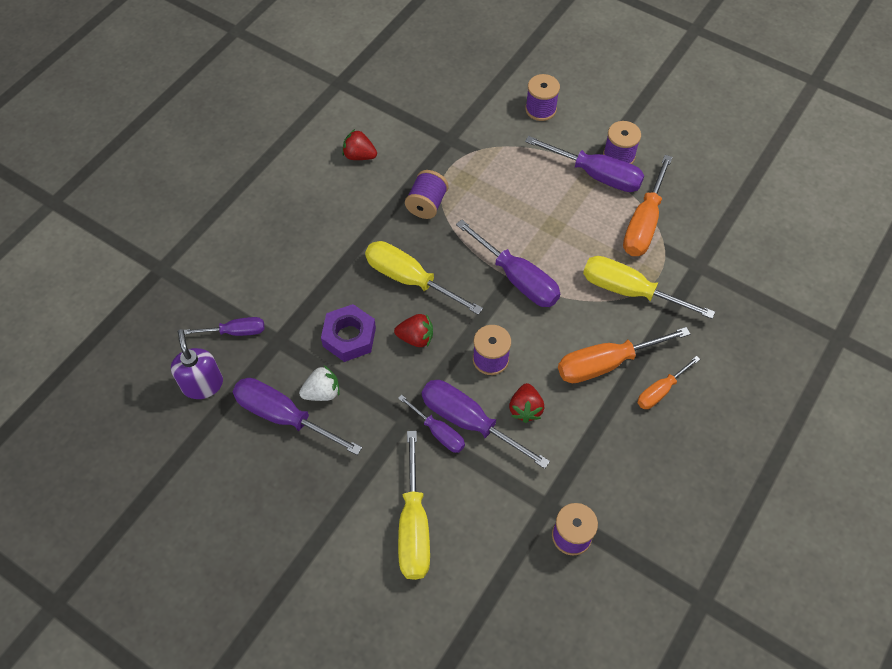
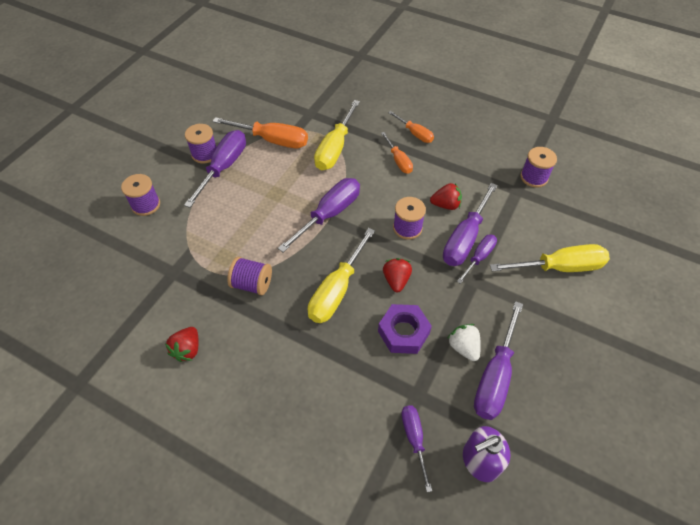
camera: 95 degrees left, 5 degrees down
orange screwdriver [558,327,690,383] -> orange screwdriver [381,132,413,174], size x0.58

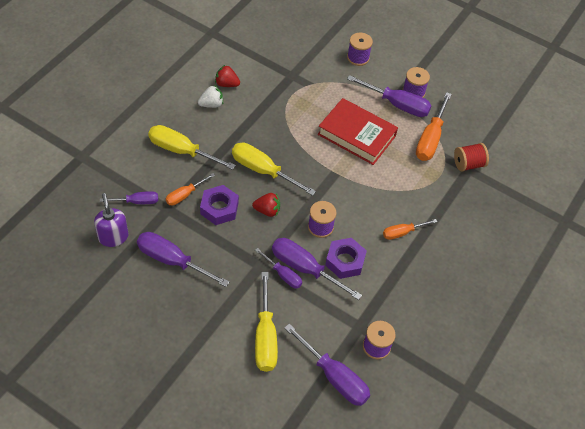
camera: 90 degrees right, 0 degrees up
purple spool [227,257,272,295] -> none
purple screwdriver [278,178,360,252] -> purple screwdriver moved to [284,324,370,406]
yellow screwdriver [314,100,360,170] -> yellow screwdriver moved to [148,125,236,170]
orange screwdriver [388,111,434,143] -> orange screwdriver moved to [166,173,215,206]
red strawberry [430,183,462,210] -> purple nut [325,238,367,279]
white strawberry [447,324,481,361] -> white strawberry moved to [198,85,223,108]
none -> red book [318,98,398,165]
none -> red spool [454,143,489,172]

